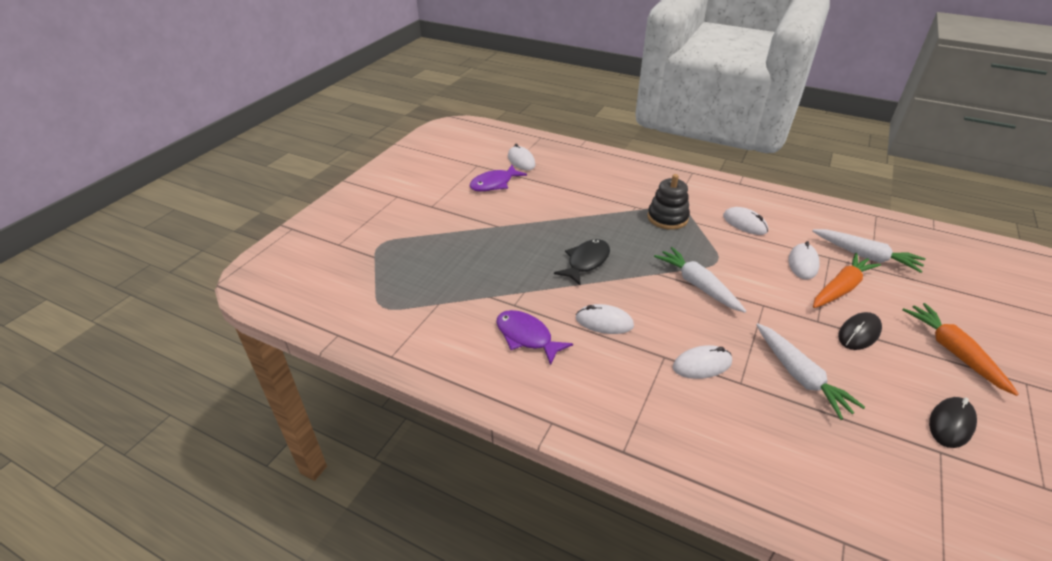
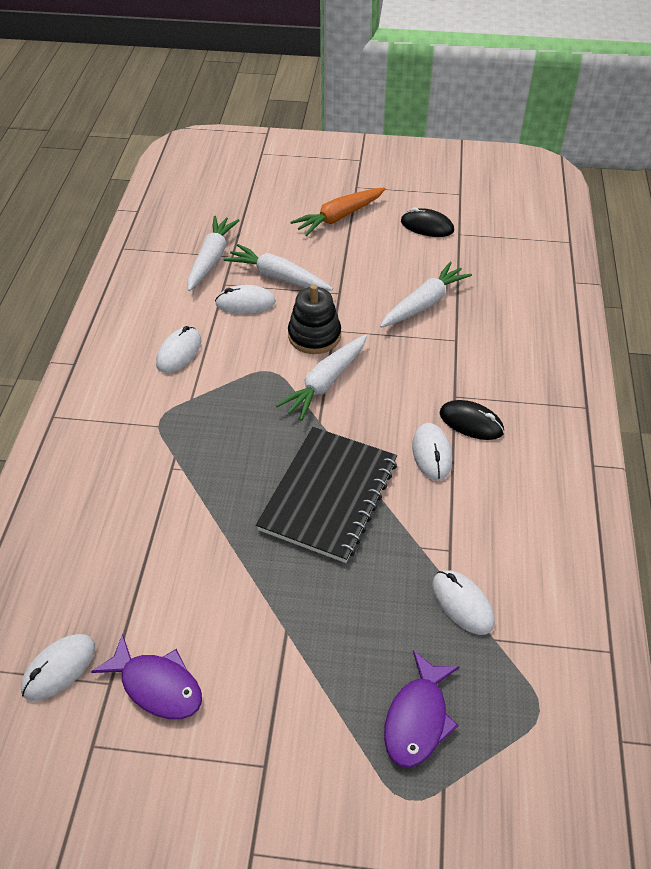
camera: 110 degrees left, 10 degrees up
purple fish [496,310,573,365] -> purple fish moved to [384,650,459,768]
black fish [554,239,610,286] -> black notebook [256,427,397,563]
black stacking toy [647,174,690,230] -> black stacking toy moved to [288,284,341,354]
white mouse [673,345,732,379] -> white mouse moved to [432,570,495,635]
orange carrot [813,253,881,308] -> white carrot [223,244,333,291]
black mouse [838,312,882,350] -> black mouse moved to [440,400,504,440]

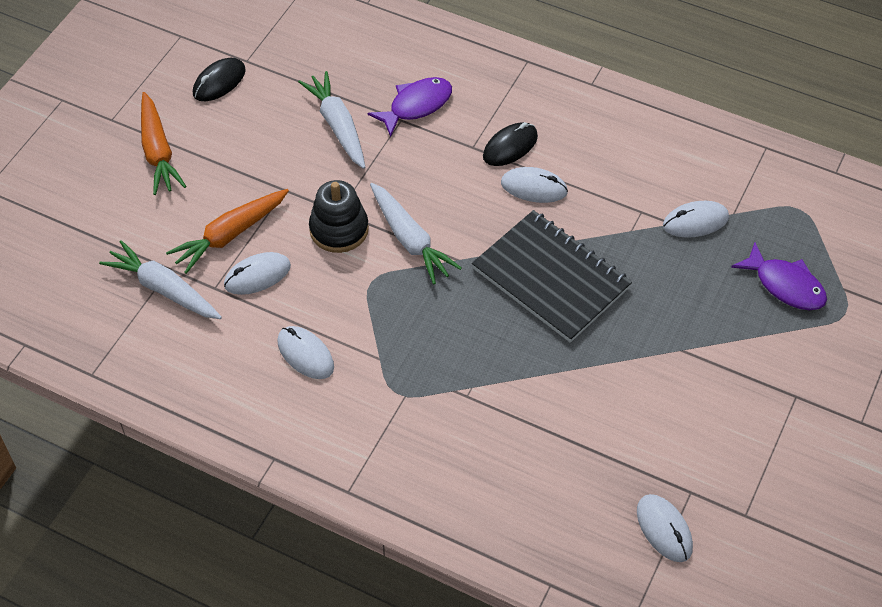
camera: 70 degrees left, 5 degrees up
purple fish [91,633,202,719] -> purple fish moved to [367,77,452,137]
white mouse [215,285,276,314] -> white mouse turned 45 degrees clockwise [224,252,291,295]
white carrot [223,244,333,291] -> orange carrot [166,189,289,274]

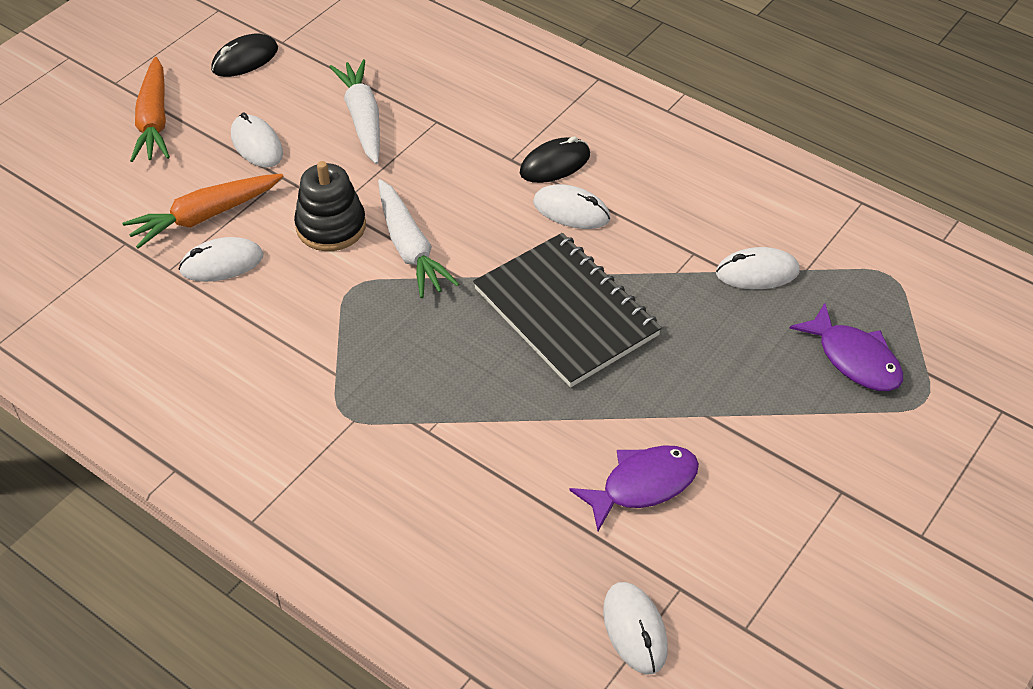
camera: 10 degrees right, 5 degrees down
white carrot [99,240,222,319] -> none
white mouse [277,326,334,379] -> white mouse moved to [231,112,283,168]
purple fish [367,77,452,137] -> purple fish moved to [569,445,699,531]

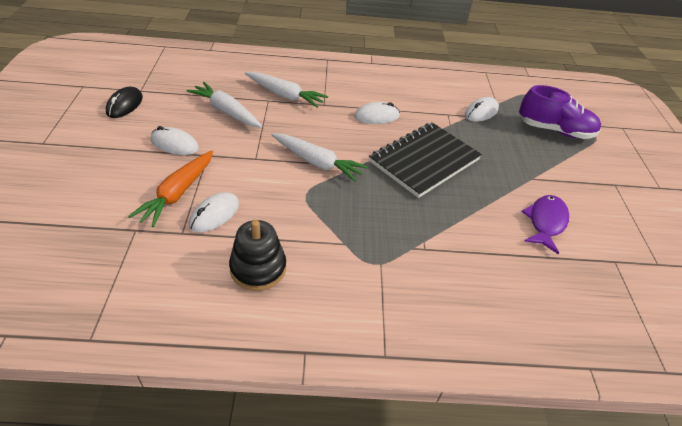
camera: 40 degrees left, 5 degrees down
orange carrot [130,57,170,162] -> none
black stacking toy [294,161,366,251] -> black stacking toy moved to [229,220,286,291]
black notebook [473,233,662,387] -> black notebook turned 60 degrees counterclockwise [369,123,482,198]
black mouse [520,136,590,183] -> none
white mouse [603,582,668,675] -> none
purple fish [789,303,903,391] -> purple shoe [519,85,601,139]
none -> white carrot [245,72,328,108]

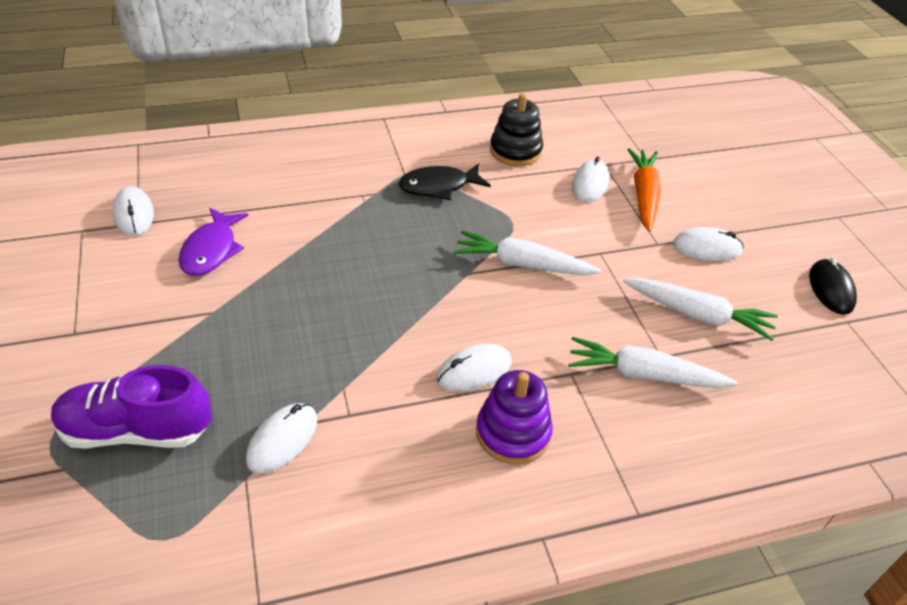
camera: 165 degrees right, 0 degrees up
black notebook [369,123,482,198] -> none
none -> white mouse [113,187,154,236]
none -> black fish [399,163,491,200]
none -> purple stacking toy [476,370,553,464]

